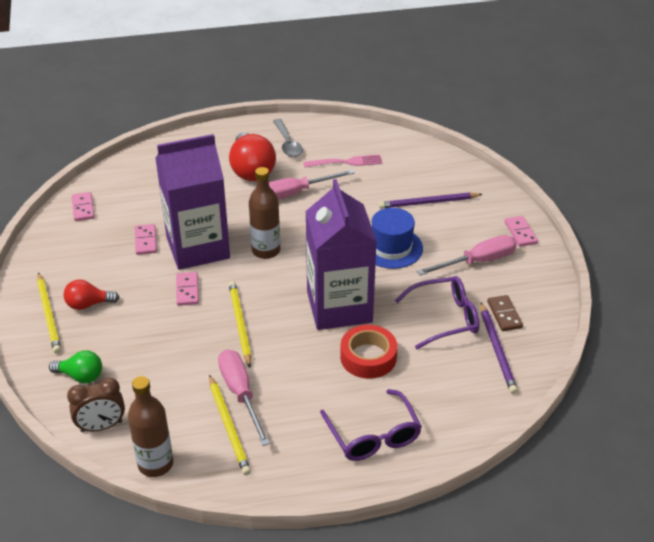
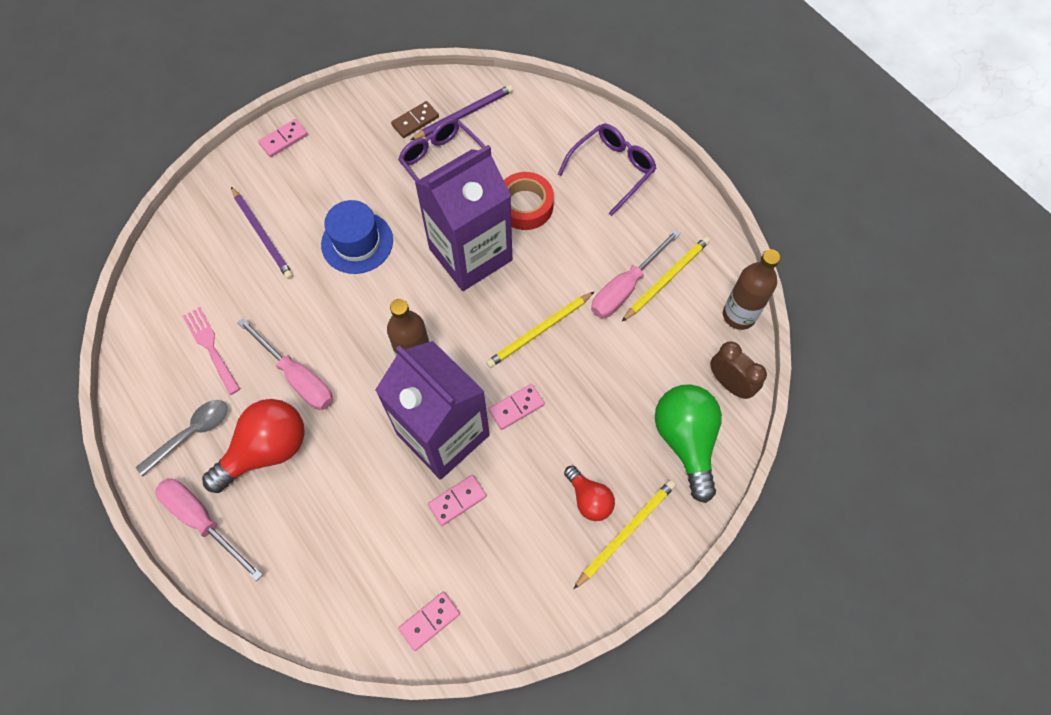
camera: 115 degrees left, 25 degrees up
green light bulb [49,350,102,383] -> green light bulb [655,384,722,503], size x1.78
pink screwdriver [417,235,517,275] -> pink screwdriver moved to [156,478,263,581]

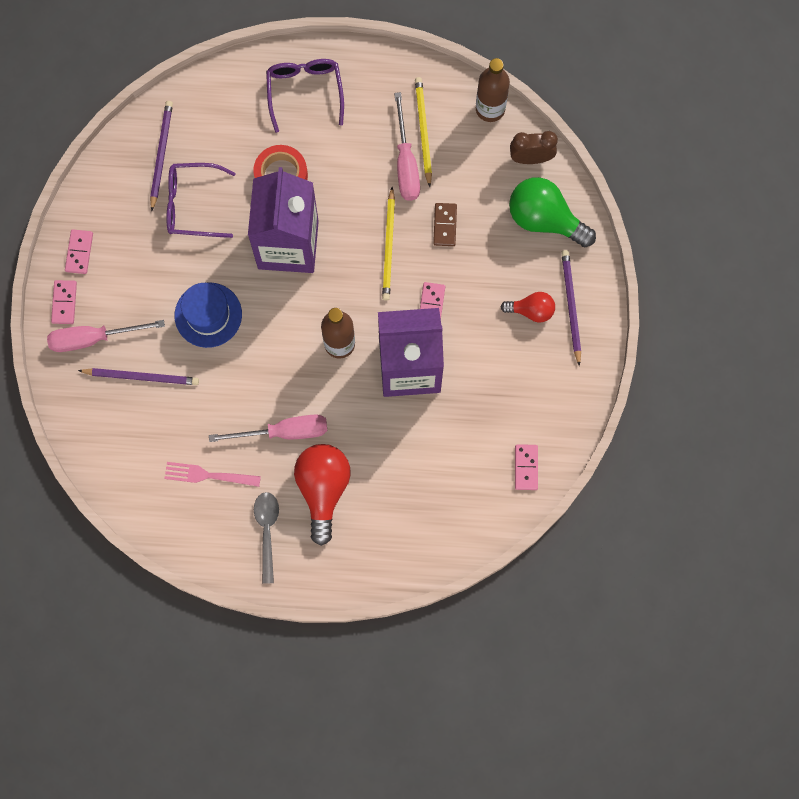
camera: 50 degrees left, 10 degrees up
pink screwdriver [156,478,263,581] -> pink screwdriver moved to [47,320,165,352]
brown domino [391,101,439,138] -> brown domino moved to [433,203,457,246]
pink domino [428,475,487,526] -> pink domino moved to [65,229,93,274]
yellow pencil [573,480,676,589] -> purple pencil [561,250,581,366]

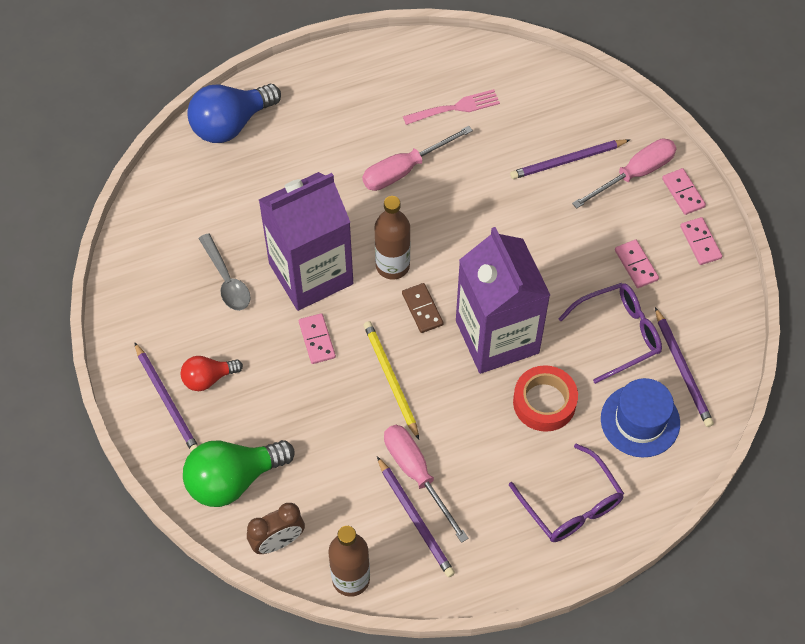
camera: 155 degrees right, 15 degrees down
blue hat [174,282,242,348] -> blue hat moved to [601,378,680,457]
grey spoon [254,492,279,584] -> grey spoon moved to [198,233,251,311]
red light bulb [294,444,351,546] -> none
yellow pencil [415,77,432,187] -> purple pencil [377,456,455,577]
brown domino [433,203,457,246] -> brown domino moved to [402,283,444,333]
green light bulb [509,177,596,247] -> green light bulb turned 150 degrees clockwise [183,440,295,507]
pink domino [515,444,538,490] -> pink domino moved to [615,239,659,288]
none -> blue light bulb [187,84,281,143]

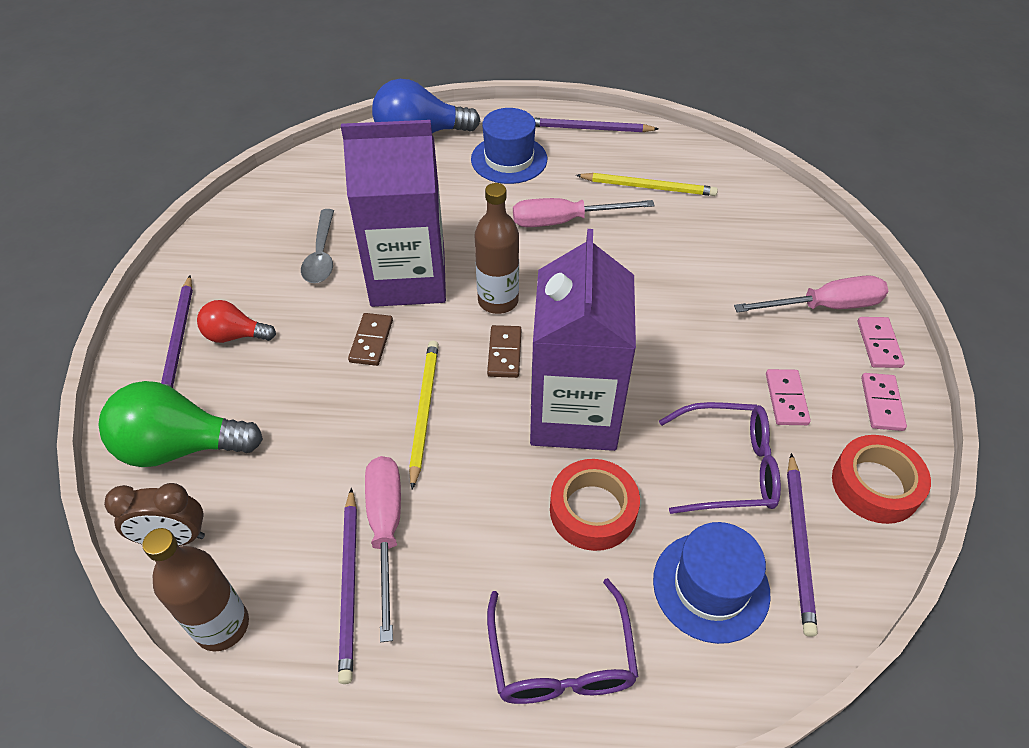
camera: 25 degrees right, 10 degrees down
pink domino [299,313,336,364] -> brown domino [348,313,393,366]
pink fork [403,89,500,125] -> yellow pencil [576,173,718,196]
purple pencil [510,139,630,179] -> purple pencil moved to [534,118,658,132]
none -> blue hat [471,108,547,184]
none -> red tape [832,435,931,524]

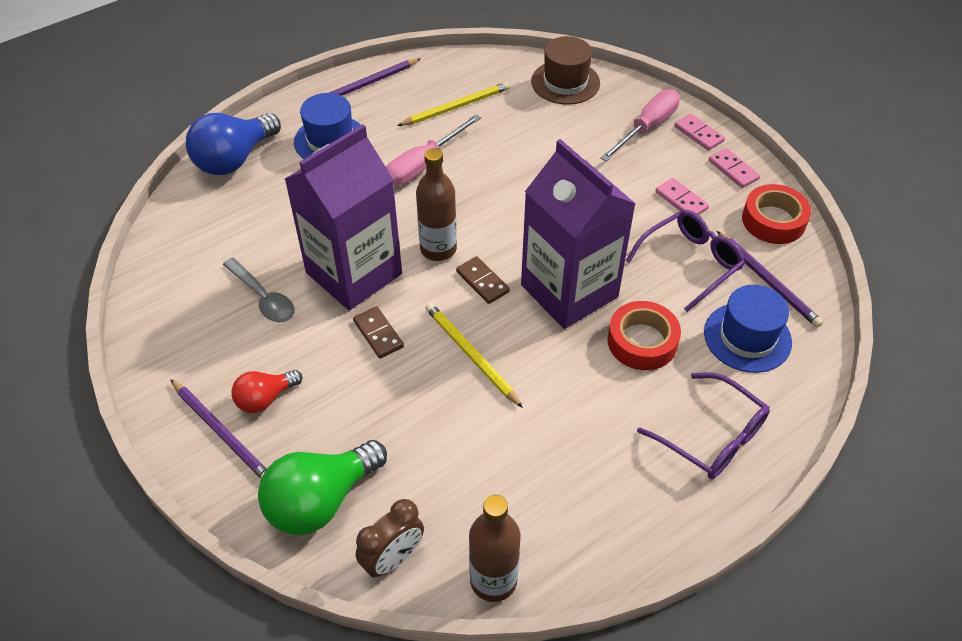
camera: 40 degrees left, 0 degrees up
purple pencil [338,488,357,684] -> none
pink screwdriver [365,456,401,642] -> none
none -> brown hat [531,36,600,105]

